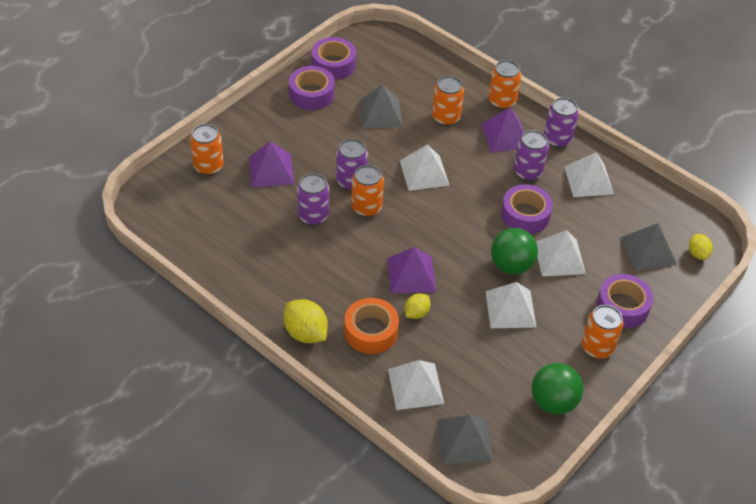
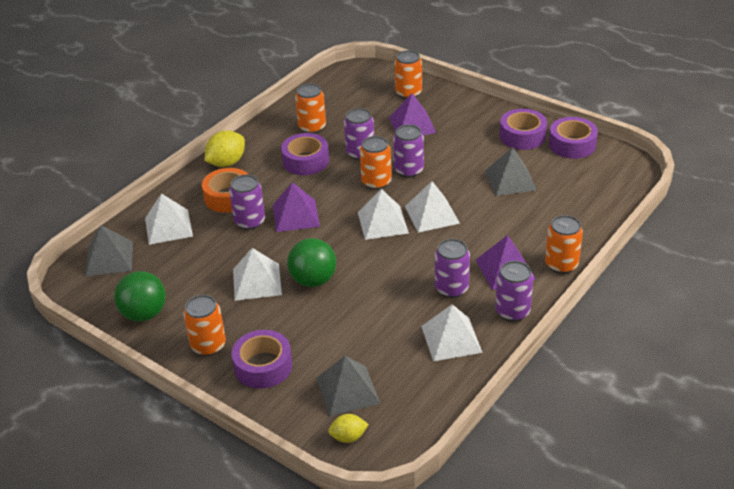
camera: 90 degrees right, 10 degrees down
yellow lemon [405,293,431,319] -> purple can [229,175,265,230]
orange can [432,76,464,126] -> orange can moved to [295,83,326,134]
purple tape [501,184,553,234] -> purple tape moved to [281,133,329,175]
white pyramid [536,230,586,276] -> white pyramid moved to [358,189,409,240]

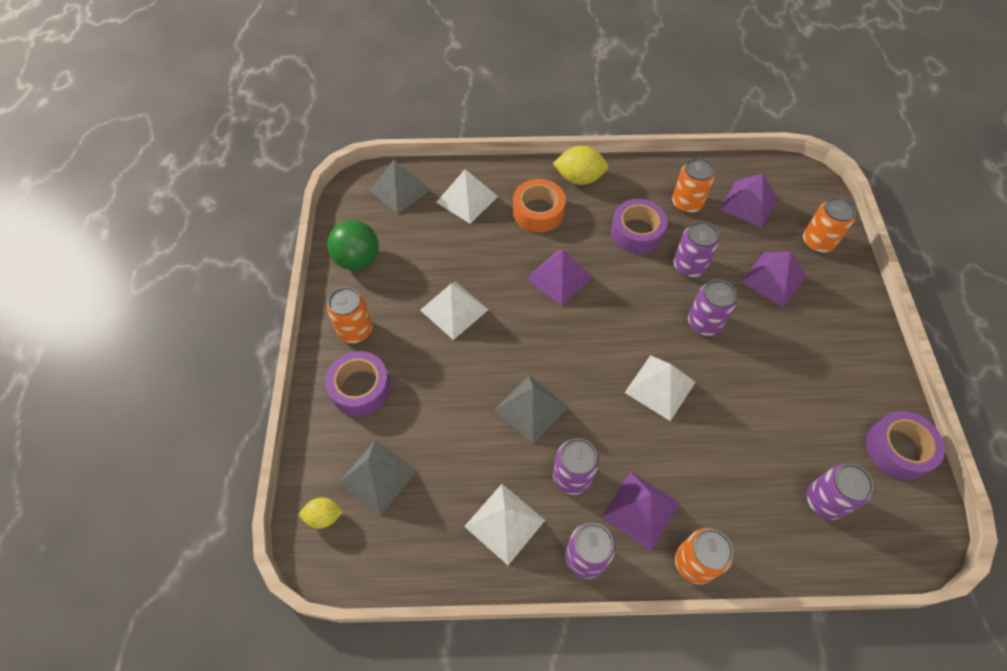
camera: 50 degrees right, 20 degrees up
purple can [229,175,265,230] -> purple can moved to [807,464,873,520]
green ball [287,238,336,287] -> none
yellow lemon [328,414,369,443] -> yellow lemon turned 45 degrees counterclockwise [299,498,343,529]
white pyramid [358,189,409,240] -> none
orange can [360,136,392,190] -> none
grey pyramid [485,147,537,196] -> grey pyramid moved to [494,376,568,444]
purple tape [500,109,547,150] -> none
none -> purple pyramid [719,174,777,228]

